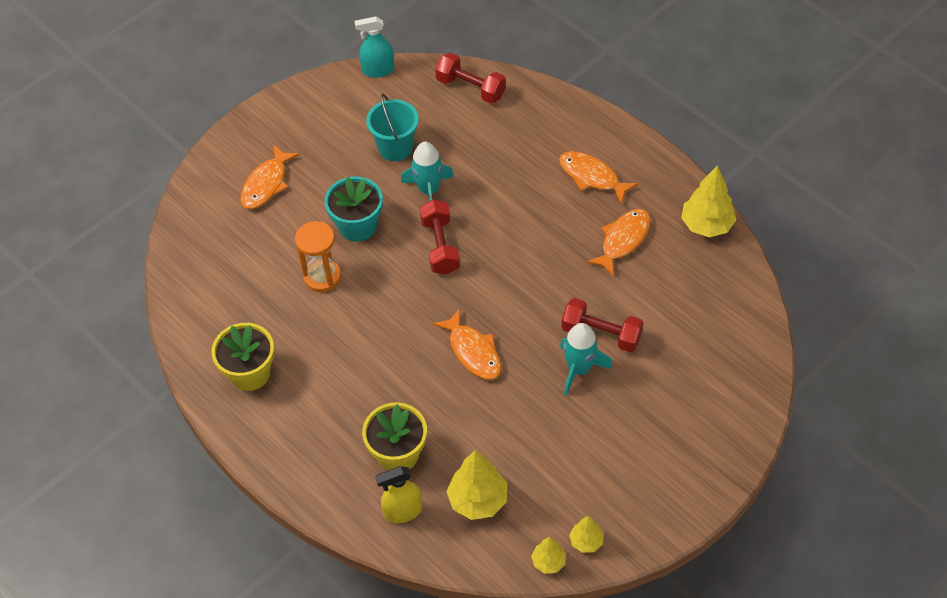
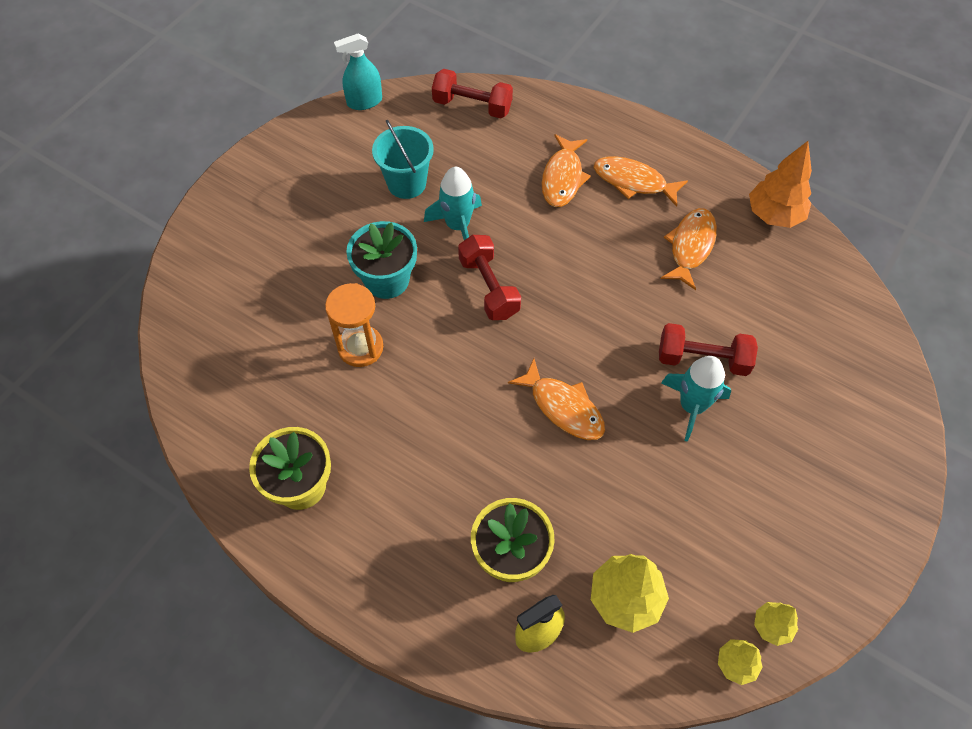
camera: 15 degrees left, 5 degrees up
orange fish [240,144,300,209] -> orange fish moved to [542,134,591,207]
yellow tree [681,165,737,237] -> orange tree [749,141,812,228]

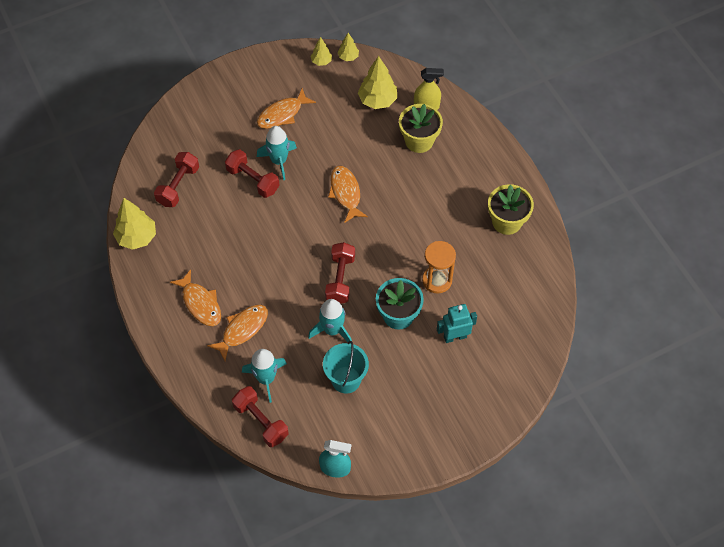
camera: 150 degrees left, 0 degrees up
orange fish [660,208,717,290] -> orange fish moved to [257,88,316,129]
orange tree [749,141,812,228] -> yellow tree [113,198,156,250]
none -> red dumbbell [154,152,199,207]
none -> turquoise rocket [242,349,287,403]
none -> turquoise robot [437,304,477,343]

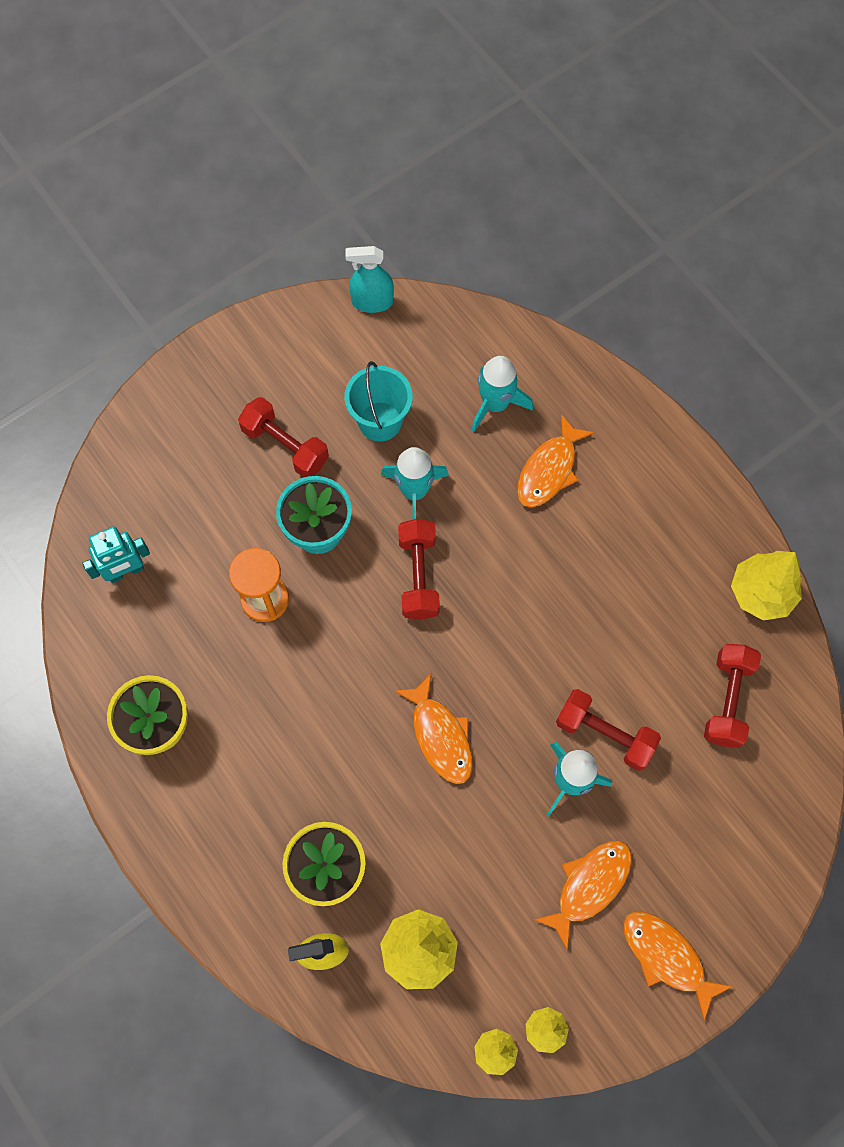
camera: 170 degrees right, 10 degrees up
orange fish [170,269,221,326] -> orange fish moved to [623,912,733,1020]
red dumbbell [232,386,289,447] -> red dumbbell moved to [238,397,329,478]
turquoise robot [437,304,477,343] -> turquoise robot moved to [82,526,150,583]

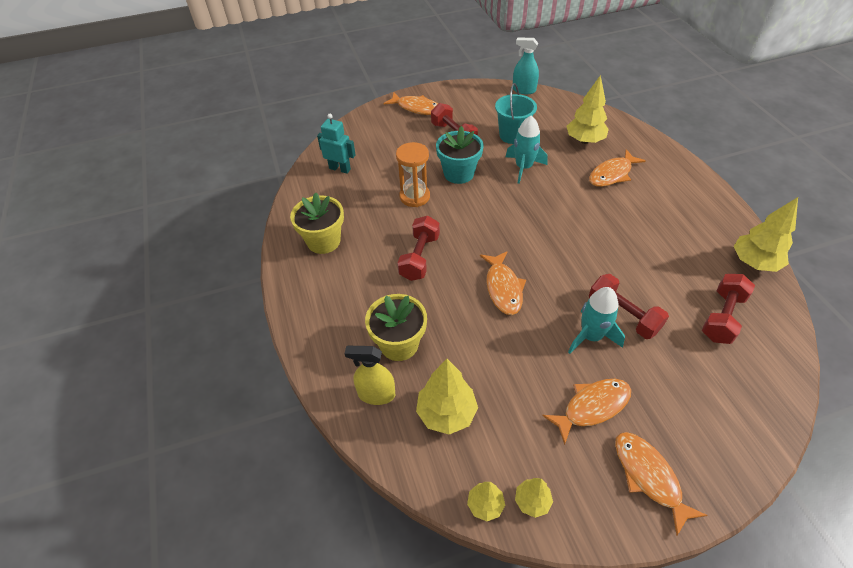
camera: 20 degrees right, 20 degrees down
turquoise robot [82,526,150,583] -> turquoise robot turned 150 degrees counterclockwise [317,114,356,174]
red dumbbell [398,519,440,620] -> red dumbbell moved to [397,216,440,281]
turquoise rocket [471,356,533,432] -> yellow tree [567,75,609,144]
none -> orange fish [383,92,438,115]

